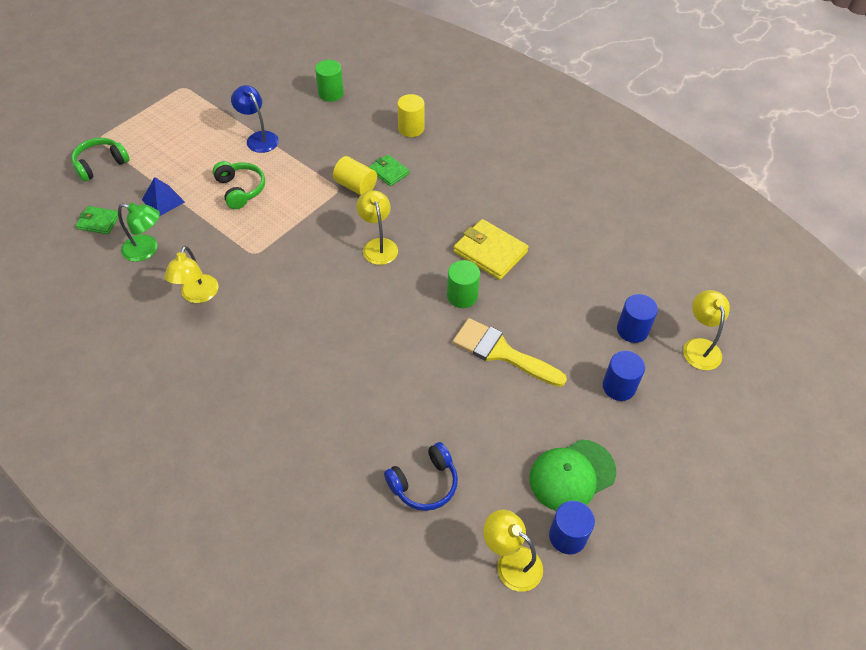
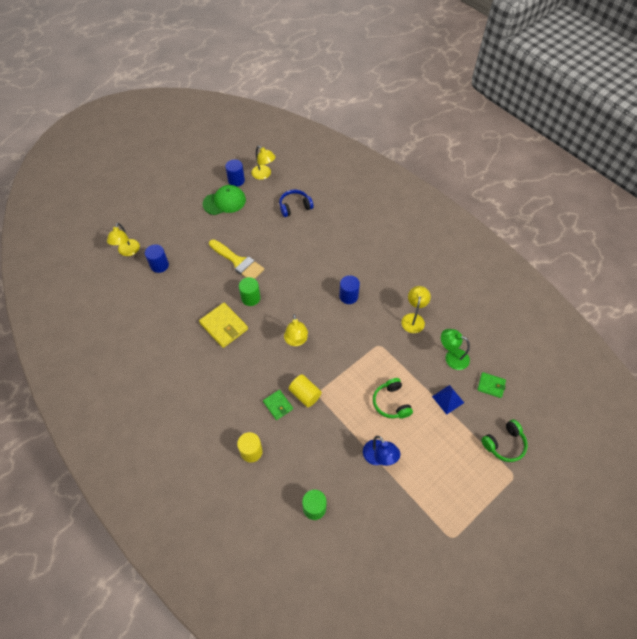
camera: 170 degrees left, 5 degrees up
blue cylinder [603,351,645,401] -> blue cylinder moved to [339,275,360,304]

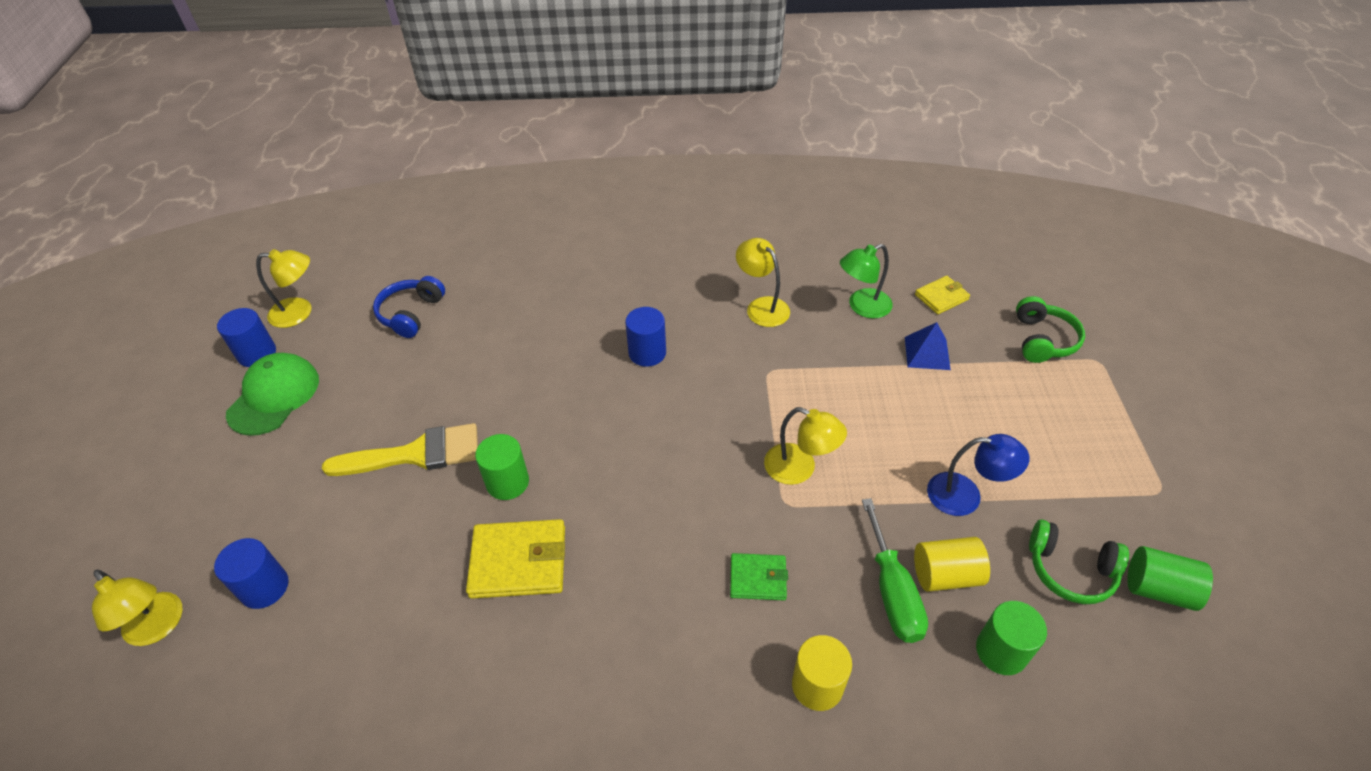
camera: 50 degrees left, 10 degrees down
yellow lamp [284,314,308,346] -> yellow lamp moved to [764,407,847,485]
yellow cylinder [289,374,322,407] -> yellow cylinder moved to [914,537,990,592]
green headphones [373,378,413,419] -> green headphones moved to [1029,520,1129,604]
green wallet [477,372,506,398] -> yellow wallet [915,276,970,314]
none -> green screwdriver [862,498,928,643]
none -> green cylinder [1127,546,1213,611]

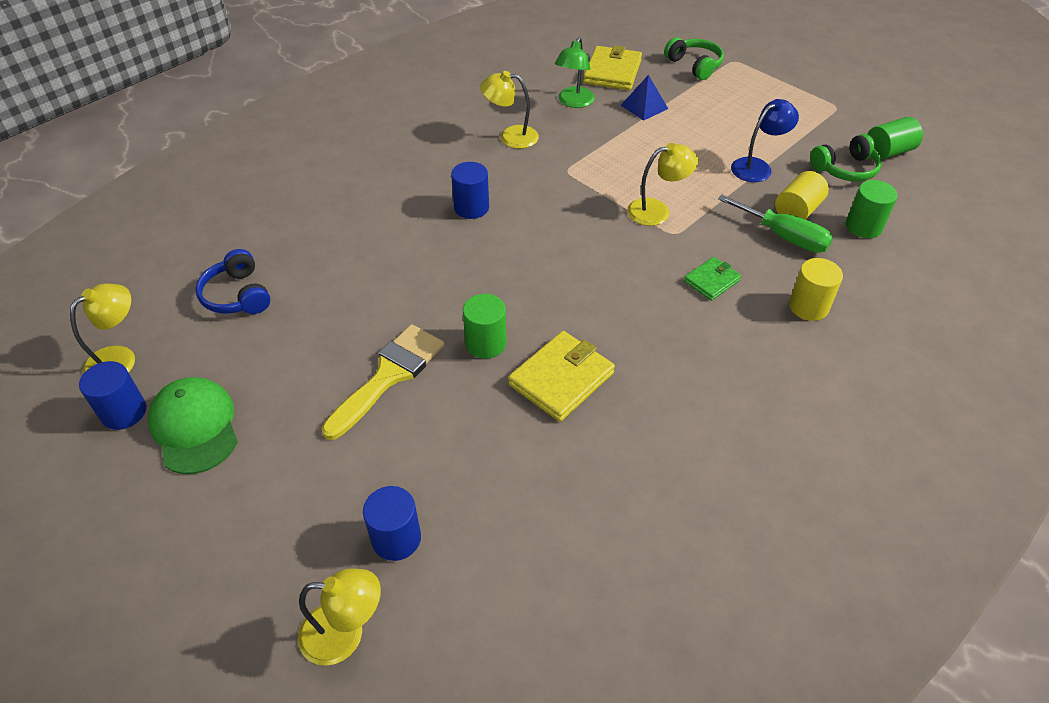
camera: 45 degrees left, 0 degrees up
yellow wallet [915,276,970,314] -> yellow wallet [583,45,642,90], size x1.69

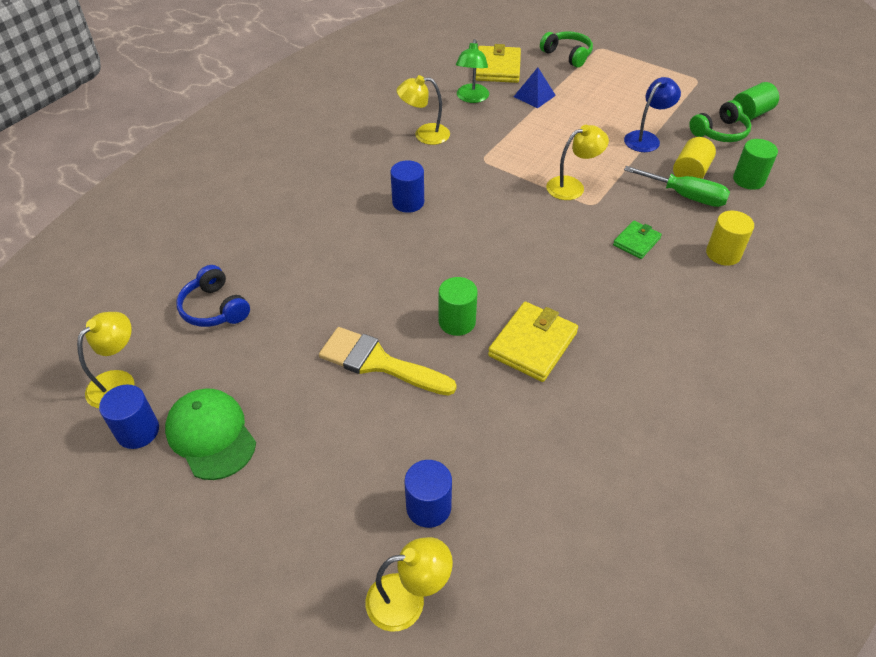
camera: 10 degrees left, 0 degrees up
yellow brush [321,324,444,440] -> yellow brush turned 90 degrees counterclockwise [319,327,456,396]

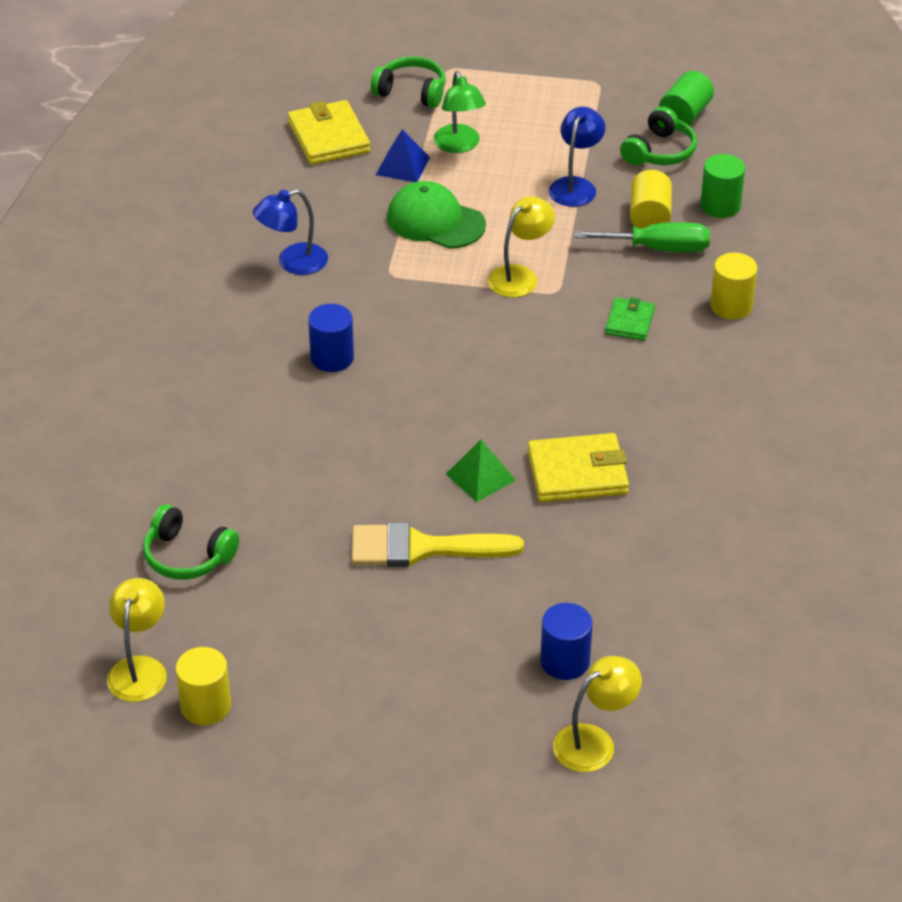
camera: 25 degrees left, 5 degrees down
blue cylinder [99,384,159,449] -> yellow cylinder [175,647,231,725]
green cap [165,389,256,480] -> green cap moved to [387,181,486,249]
blue headphones [176,265,250,327] -> green headphones [143,504,239,580]
yellow lamp [397,75,450,145] -> blue lamp [253,189,328,275]
green cylinder [439,277,478,336] -> green pyramid [446,439,516,502]
green lamp [456,39,489,103] -> green lamp moved to [433,71,486,153]
yellow wallet [488,302,578,382] -> yellow wallet turned 75 degrees clockwise [527,433,629,502]

